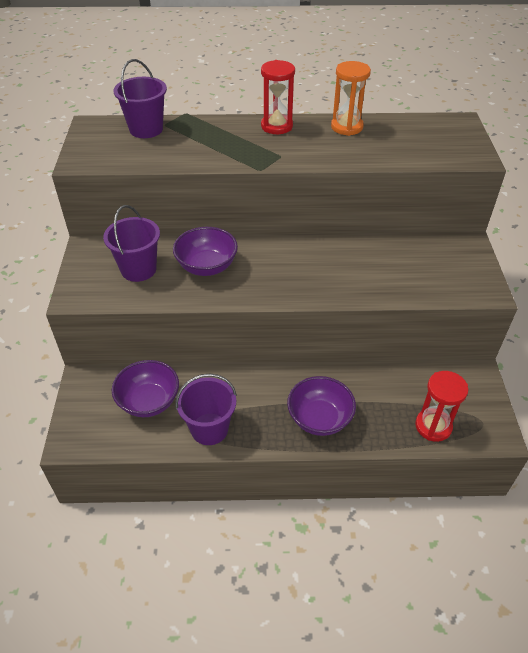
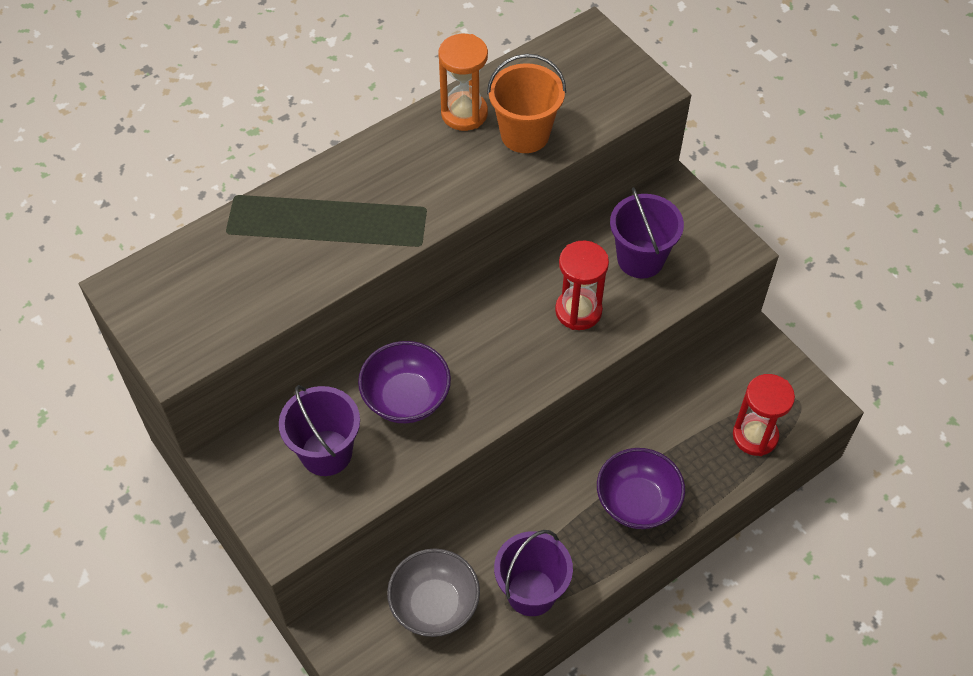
camera: 35 degrees left, 10 degrees up
purple bowl [112,360,179,417] -> grey bowl [387,549,480,637]
purple bucket [113,59,167,138] -> purple bucket moved to [610,187,684,278]
red hourglass [261,60,295,134] -> red hourglass moved to [555,241,609,330]
none -> orange bucket [487,54,566,153]

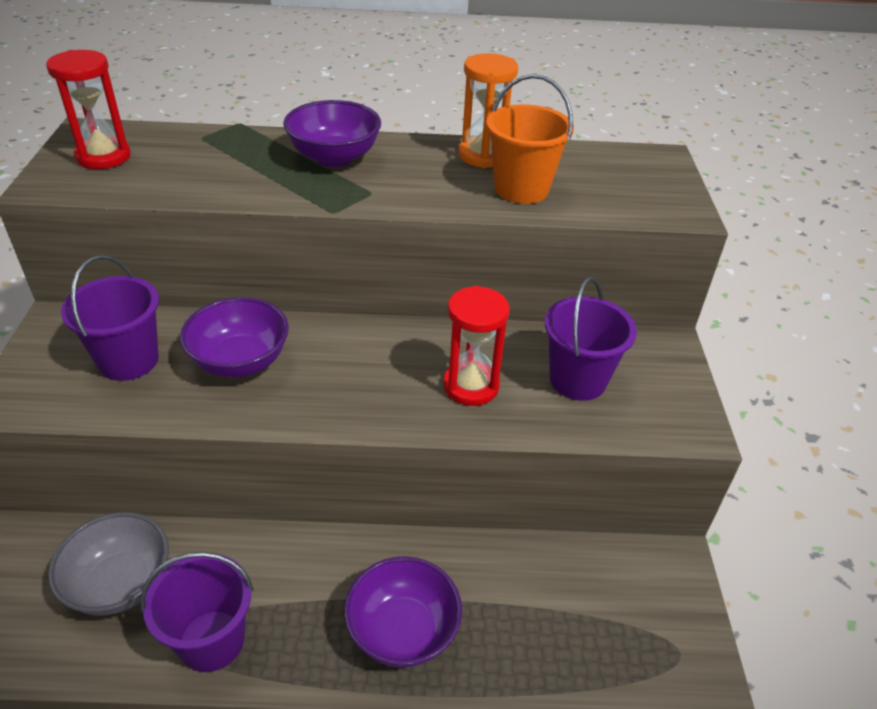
camera: 35 degrees right, 15 degrees down
red hourglass [733,374,795,456] -> red hourglass moved to [46,50,131,169]
none -> purple bowl [283,100,381,167]

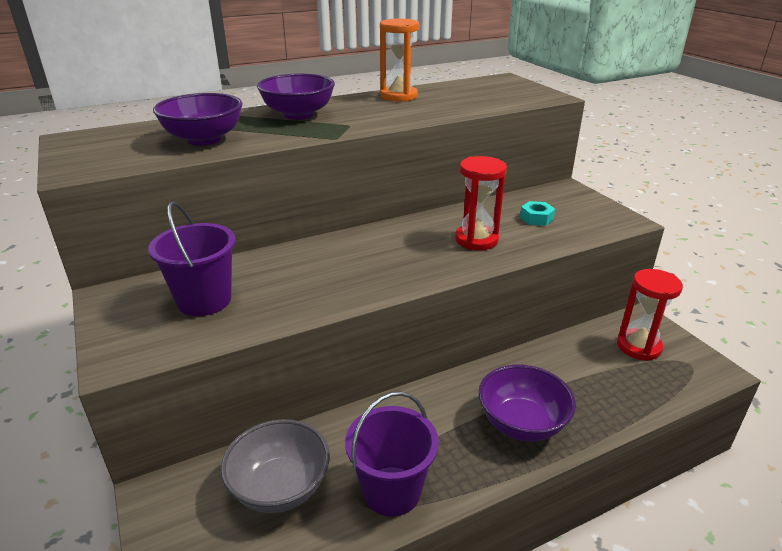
camera: 25 degrees left, 10 degrees down
red hourglass [46,50,131,169] -> red hourglass moved to [617,269,683,361]
purple bowl [180,297,289,378] -> purple bowl moved to [153,93,243,146]
orange bucket [486,74,574,204] -> none
purple bucket [545,277,637,401] -> turquoise nut [520,201,555,226]

